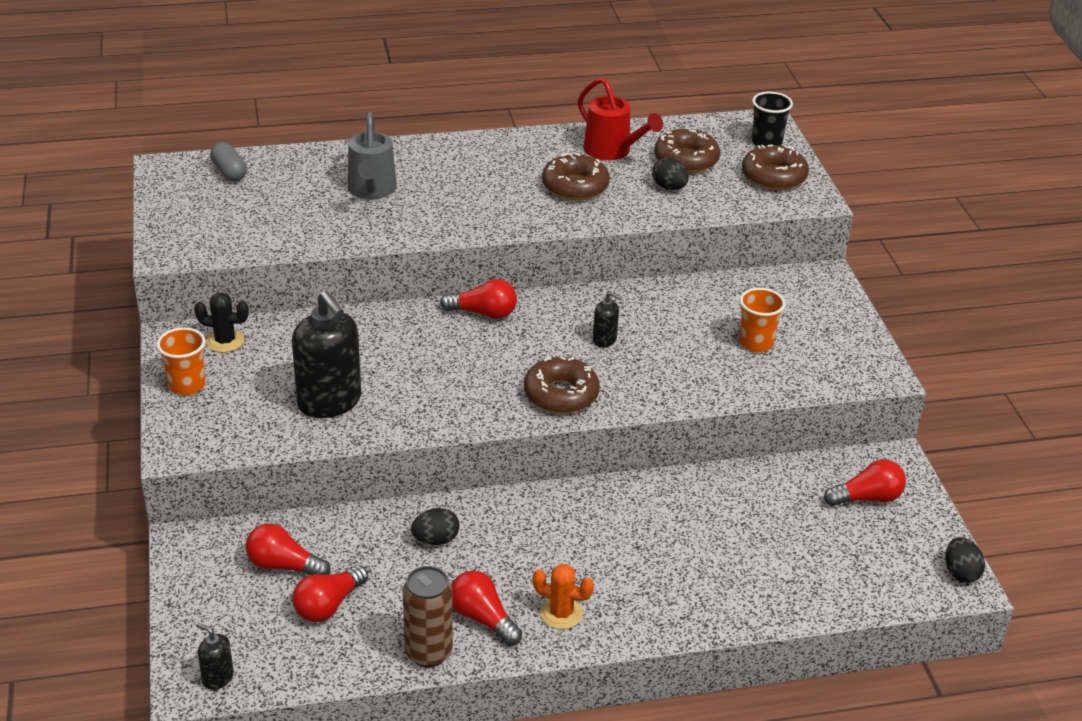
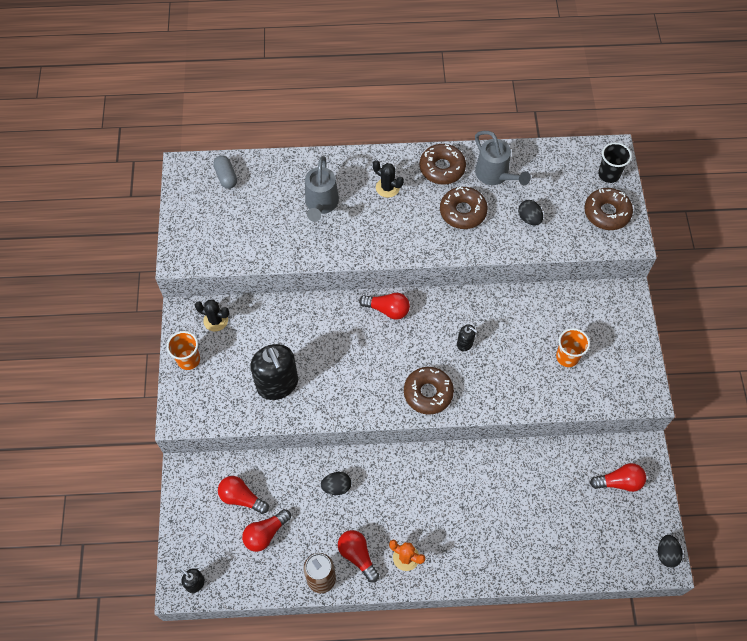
camera: 10 degrees right, 25 degrees up
red watering can [578,78,663,160] -> grey watering can [475,131,531,185]
brown donut [654,128,720,173] -> brown donut moved to [420,144,466,184]
none -> black cactus [373,160,404,198]

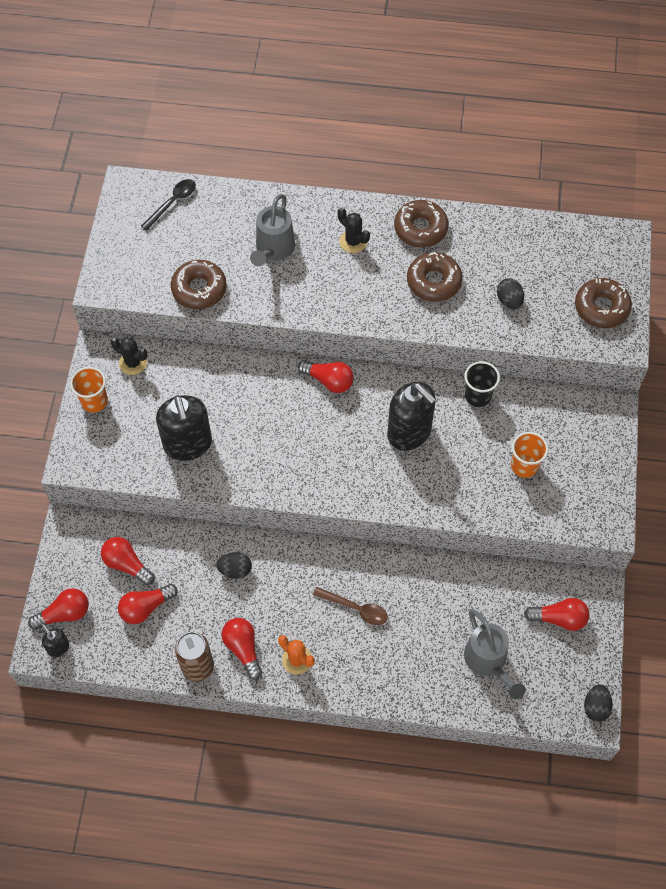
camera: 10 degrees right, 0 degrees up
grey capsule [213,155,237,189] -> black spoon [141,179,196,231]
brown donut [404,367,454,415] -> brown donut moved to [171,260,227,309]
black soap dispenser [457,325,477,351] -> black soap dispenser [387,382,436,451], size x2.18
grey watering can [475,131,531,185] -> grey watering can moved to [464,609,526,699]
black cup [598,142,632,183] -> black cup moved to [464,361,500,407]
none -> red light bulb [28,588,89,630]
none -> brown spoon [313,587,388,625]

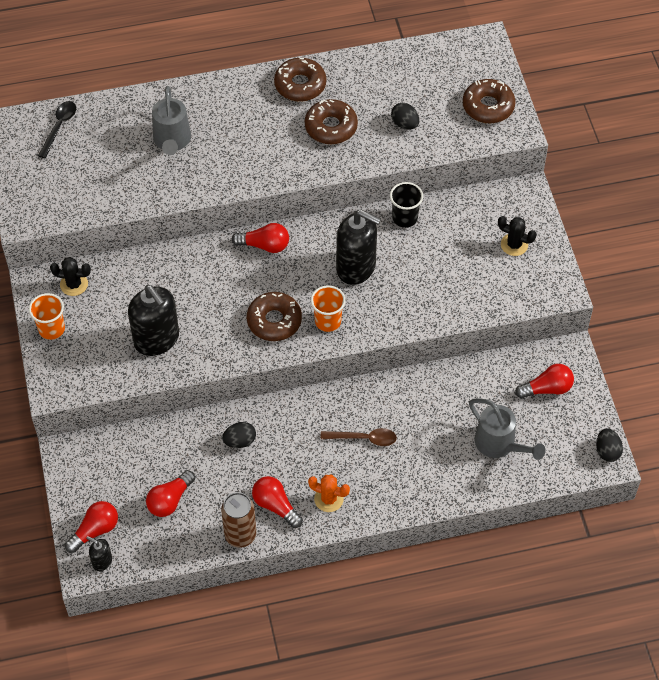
camera: 20 degrees left, 5 degrees down
red light bulb [101,537,155,585] -> none
brown donut [171,260,227,309] -> brown donut moved to [247,292,302,341]
black cactus [338,208,370,253] -> black cactus moved to [498,216,537,256]
orange cup [511,432,548,478] -> orange cup moved to [311,285,345,332]

